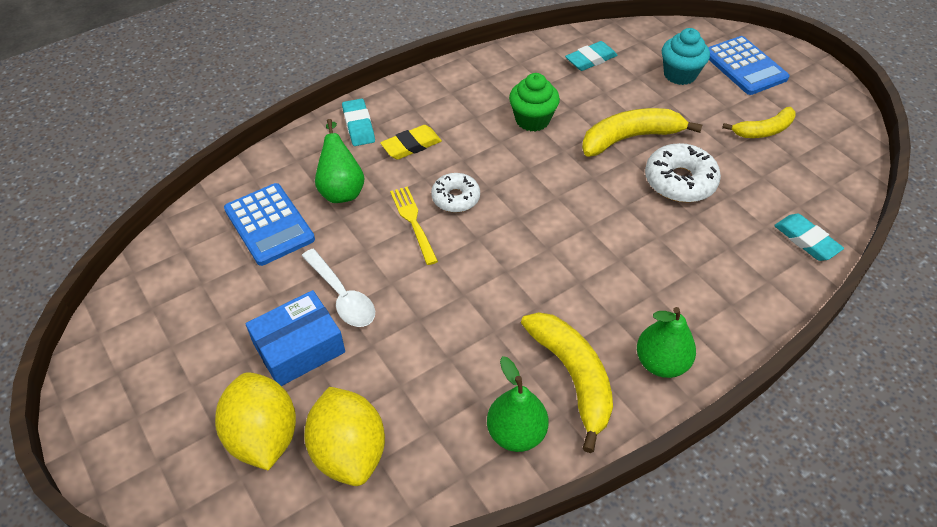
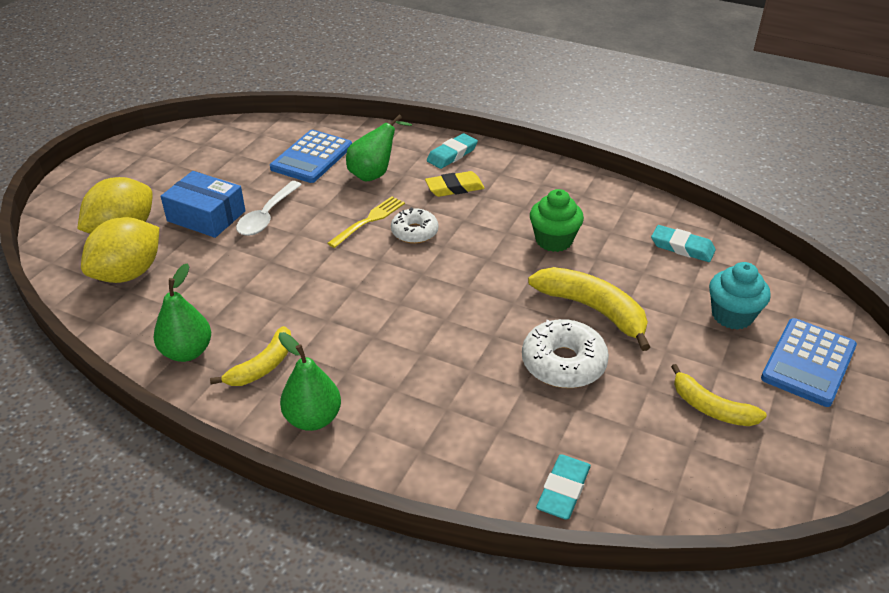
camera: 60 degrees right, 10 degrees down
yellow eraser [380,125,442,160] -> yellow eraser turned 45 degrees counterclockwise [425,171,485,197]
yellow banana [521,312,613,453] -> yellow banana [210,326,291,386], size x0.64

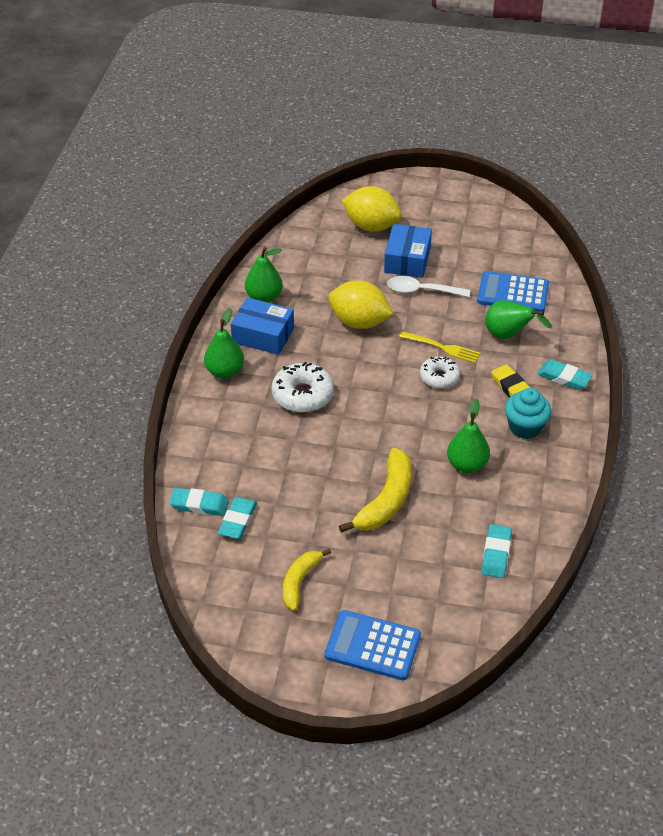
camera: 75 degrees right, 5 degrees up
yellow lemon [81,217,159,283] -> yellow lemon moved to [328,280,393,329]
yellow banana [210,326,291,386] -> blue box [231,297,294,355]
white donut [522,319,609,388] -> white donut moved to [272,362,334,413]
green cupcake [530,189,584,252] -> green pear [447,399,490,473]
turquoise cupcake [709,262,771,330] -> turquoise cupcake moved to [505,388,551,439]
none -> turquoise eraser [218,497,257,539]

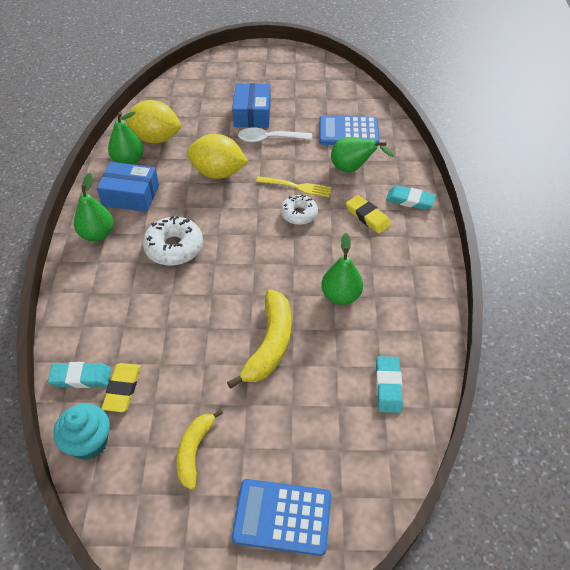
camera: 10 degrees left, 5 degrees up
turquoise eraser [218,497,257,539] -> yellow eraser [101,363,141,412]
yellow lemon [342,186,402,232] -> yellow lemon moved to [124,100,181,143]
turquoise cupcake [505,388,551,439] -> turquoise cupcake moved to [53,404,110,460]

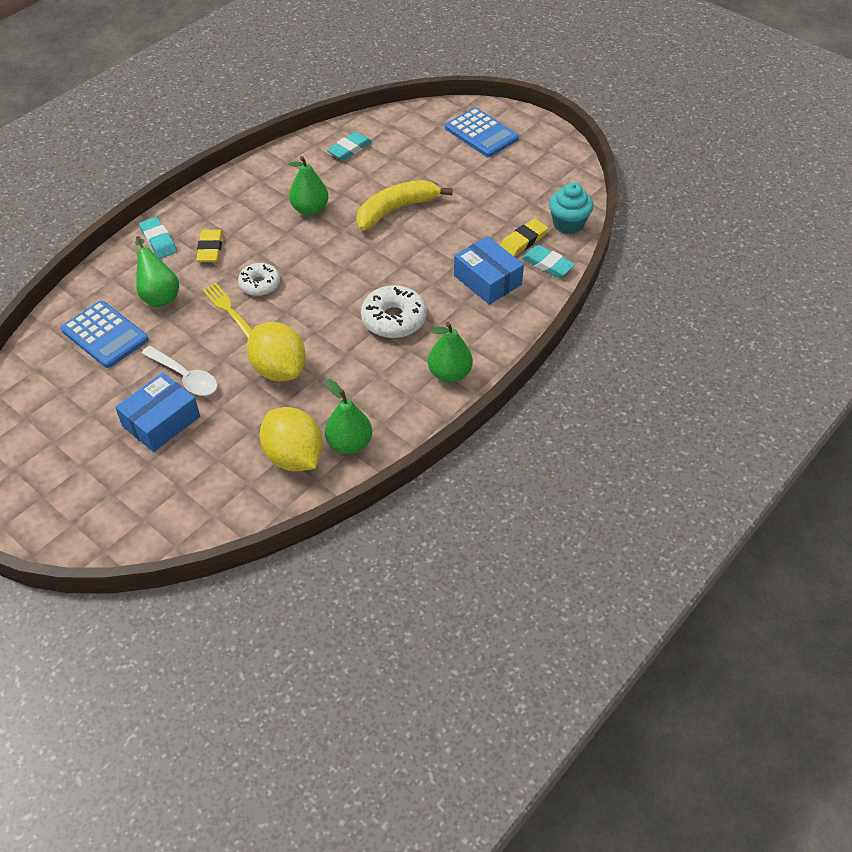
camera: 140 degrees left, 0 degrees up
blue box [97,162,159,212] -> blue box moved to [454,236,524,305]
yellow banana [177,409,223,490] -> none

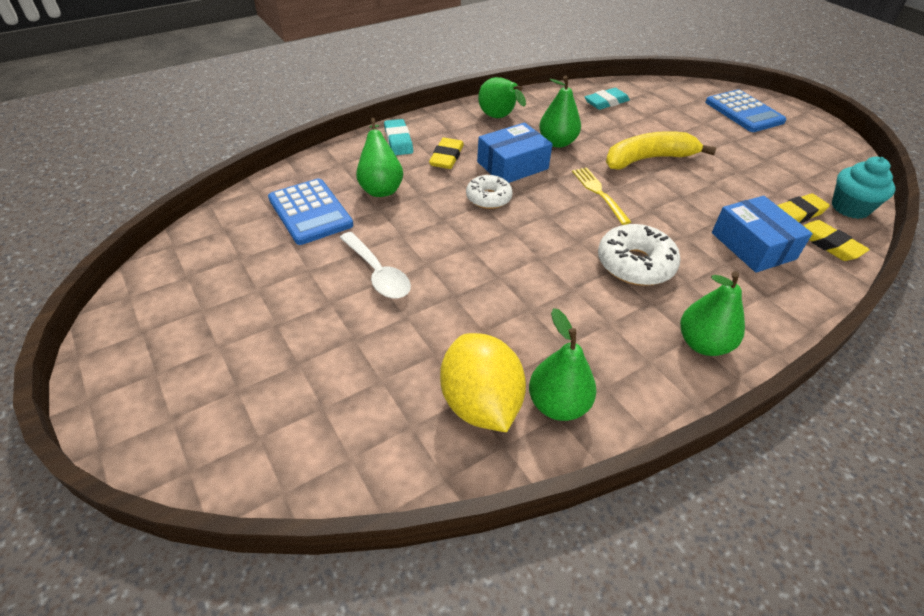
camera: 15 degrees right, 5 degrees down
blue box [115,373,200,452] -> blue box moved to [477,123,552,183]
yellow fork [202,283,252,338] -> yellow fork moved to [572,167,631,225]
yellow lemon [247,322,306,381] -> none
turquoise eraser [522,245,575,278] -> yellow eraser [803,220,870,261]
none -> green pear [478,77,526,118]

